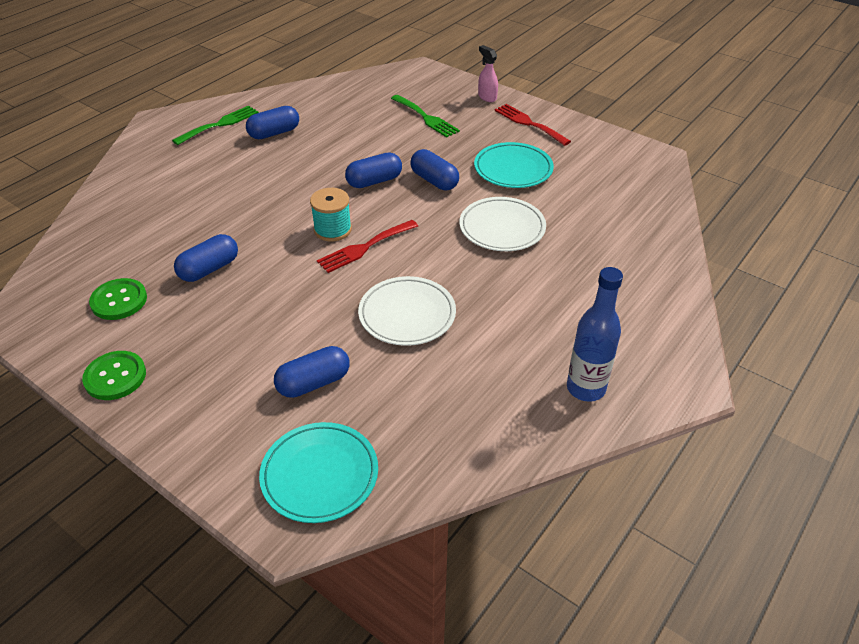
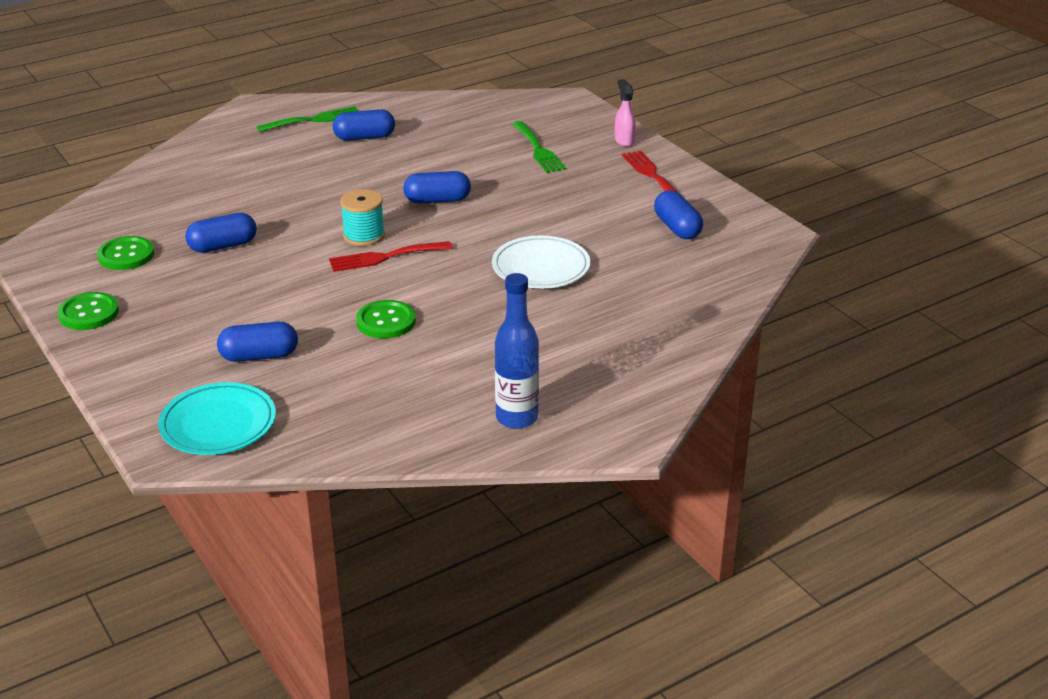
camera: 20 degrees right, 10 degrees down
white plate [358,276,456,346] -> green button [356,300,416,338]
blue capsule [410,149,459,190] -> blue capsule moved to [654,191,703,239]
turquoise plate [474,142,554,188] -> none

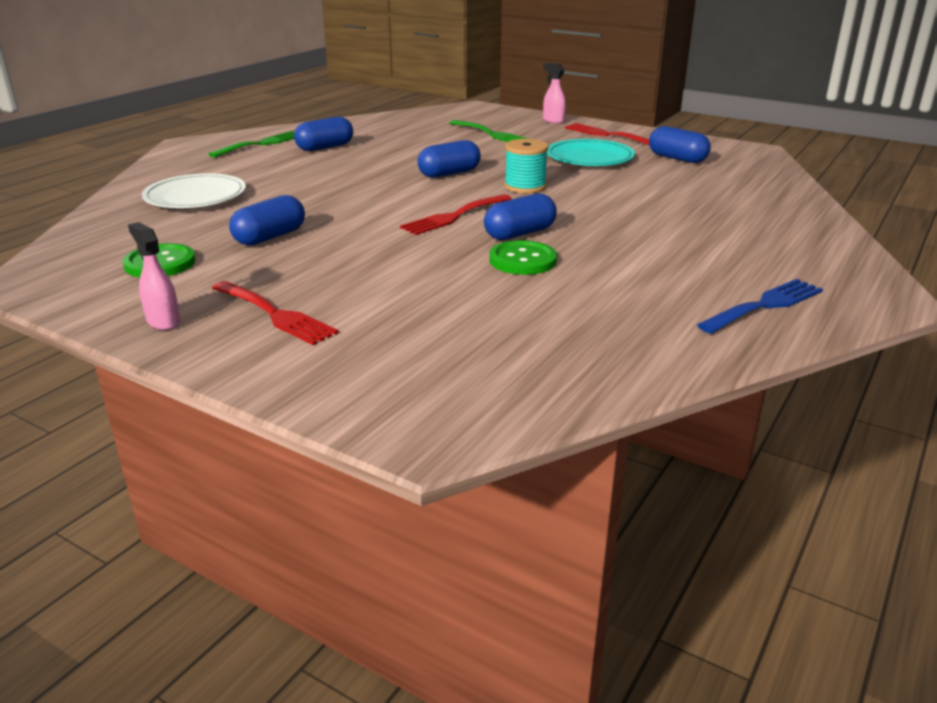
camera: 25 degrees left, 5 degrees down
green button [58,292,119,330] -> pink spray bottle [128,222,180,330]
turquoise plate [158,382,276,455] -> turquoise plate moved to [547,139,635,166]
blue capsule [217,322,298,362] -> blue capsule moved to [484,193,557,240]
turquoise spool [340,189,385,246] -> turquoise spool moved to [504,139,549,193]
white plate [492,236,590,289] -> white plate moved to [142,173,246,208]
blue bottle [495,273,539,429] -> blue fork [697,279,823,334]
none -> red fork [212,281,339,345]

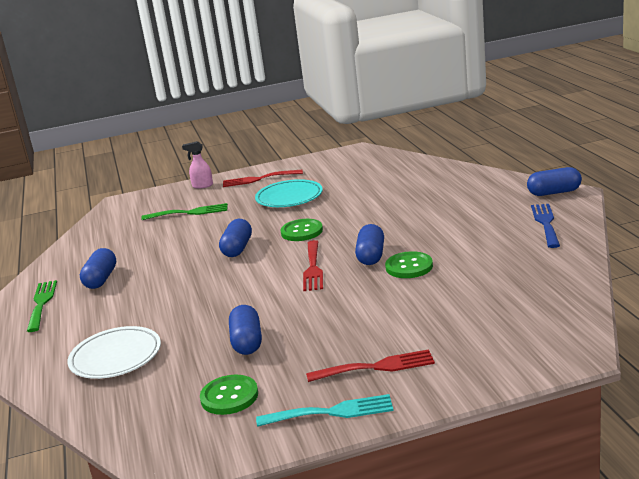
camera: 45 degrees left, 5 degrees down
pink spray bottle [128,222,180,330] -> turquoise fork [256,394,394,427]
turquoise spool [504,139,549,193] -> green button [281,219,323,241]
blue capsule [649,126,711,163] -> blue capsule moved to [527,167,582,196]

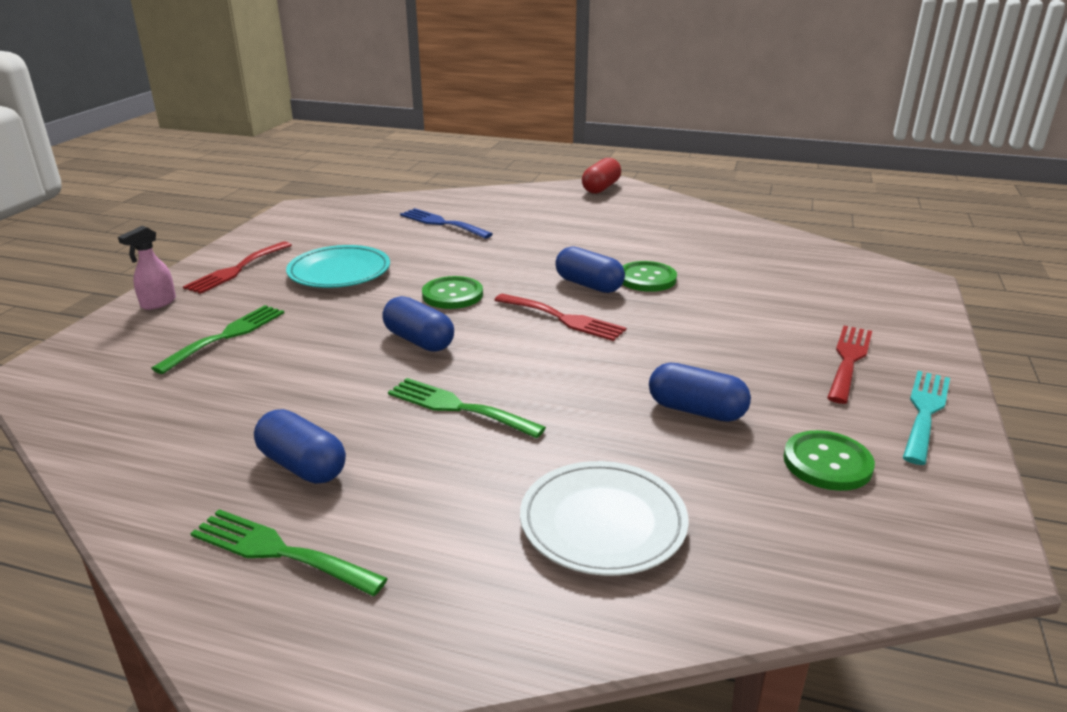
camera: 60 degrees left, 5 degrees up
blue capsule [527,167,582,196] -> red capsule [582,158,621,194]
blue fork [531,204,560,248] -> blue fork moved to [400,208,493,239]
none -> green fork [388,378,546,438]

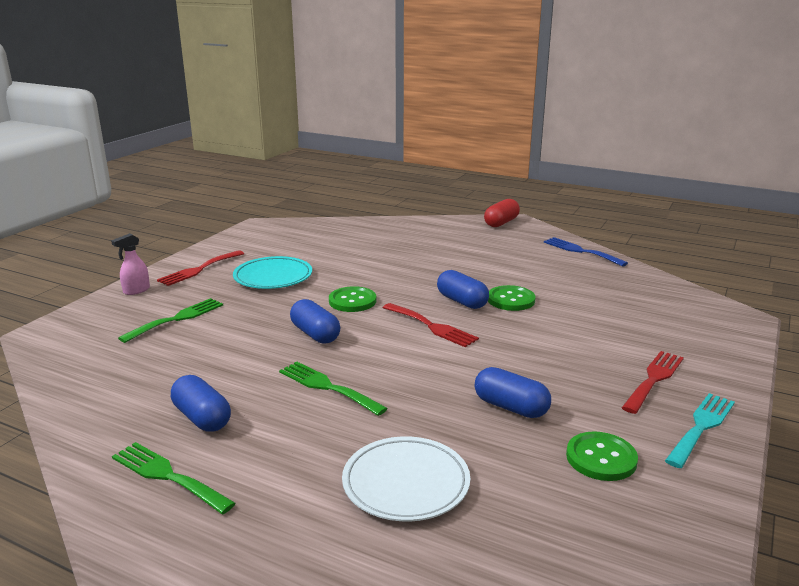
camera: 10 degrees right, 5 degrees down
blue fork [400,208,493,239] -> blue fork moved to [544,237,628,267]

